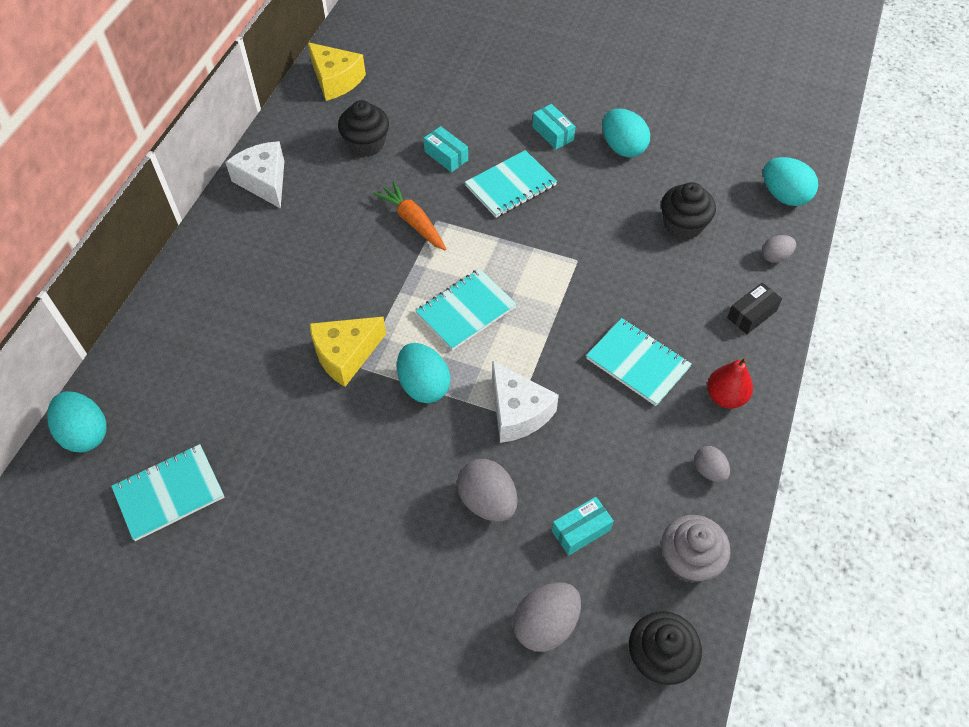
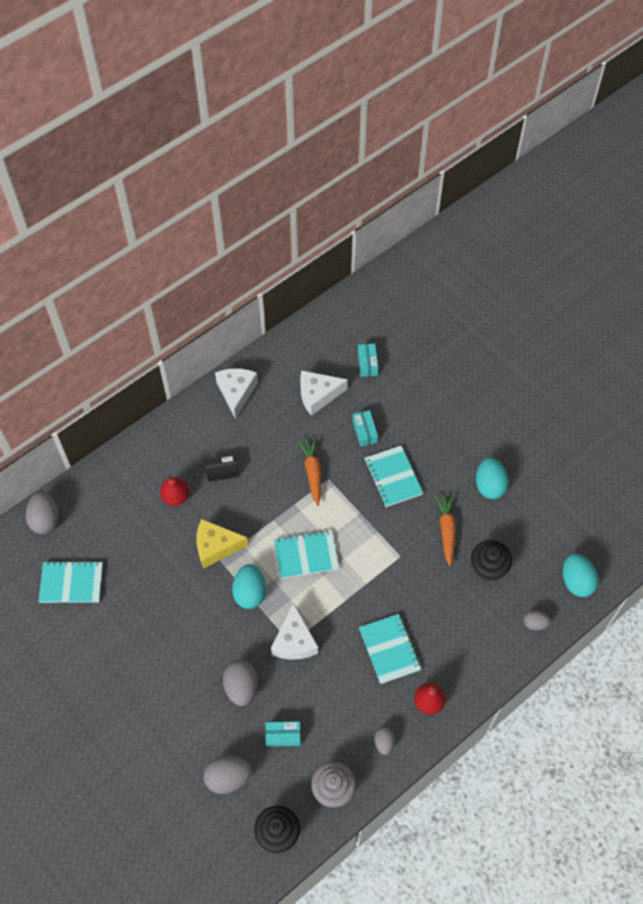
camera: 30 degrees right, 5 degrees up
turquoise egg [47,391,106,452] -> grey egg [25,491,59,534]
yellow cheese [308,42,366,101] -> none
black cupcake [338,100,389,157] -> white cheese [300,370,348,416]
turquoise notebook [465,150,557,218] -> turquoise notebook turned 75 degrees clockwise [365,446,423,507]
turquoise box [532,104,575,150] -> turquoise box moved to [358,343,378,377]
black box [727,282,782,334] -> black box moved to [205,455,239,482]
none -> red pear [160,475,189,506]
none -> orange carrot [435,494,456,566]

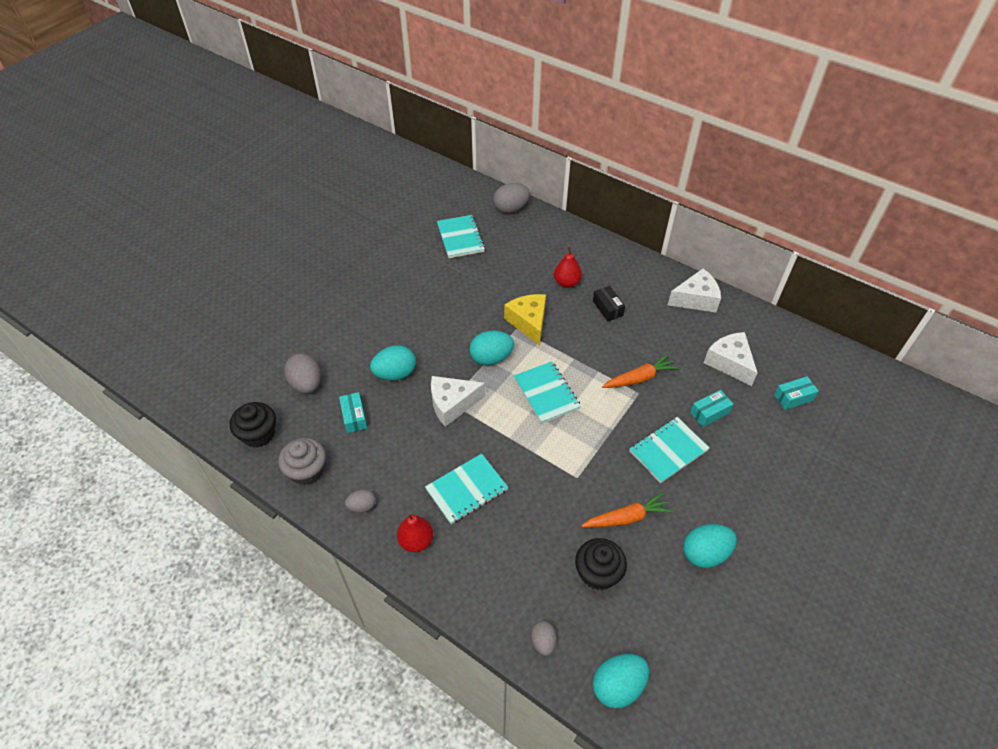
camera: 75 degrees right, 10 degrees down
grey egg [223,660,258,706] -> turquoise egg [370,345,416,380]

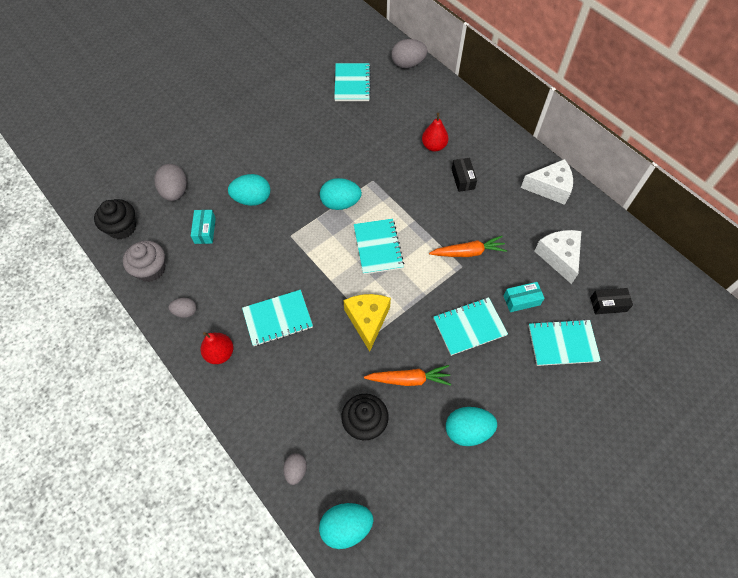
camera: 15 degrees right, 10 degrees up
white cheese [431,376,485,427] -> none
yellow cheese [504,294,546,345] -> yellow cheese moved to [343,294,391,352]
turquoise box [774,376,819,410] -> black box [590,288,633,314]
none -> turquoise notebook [529,319,601,366]

